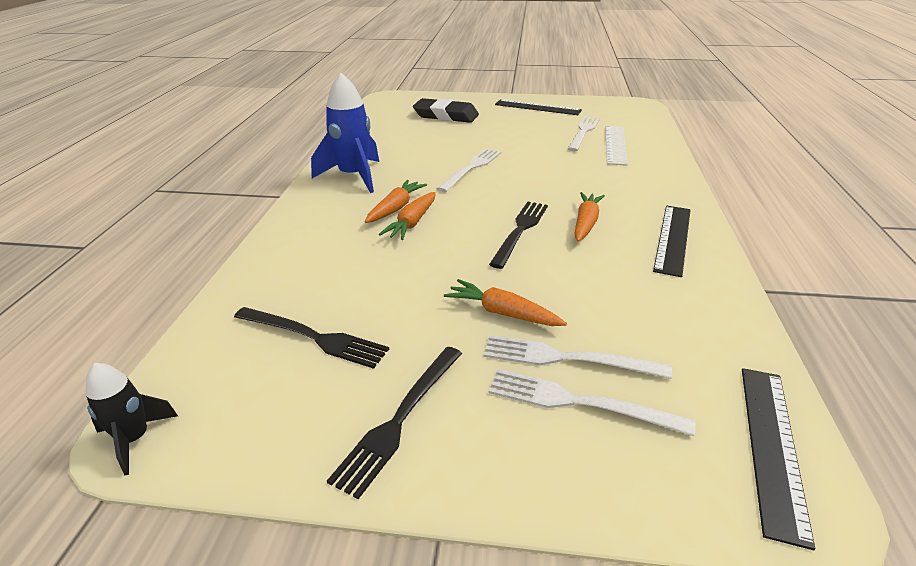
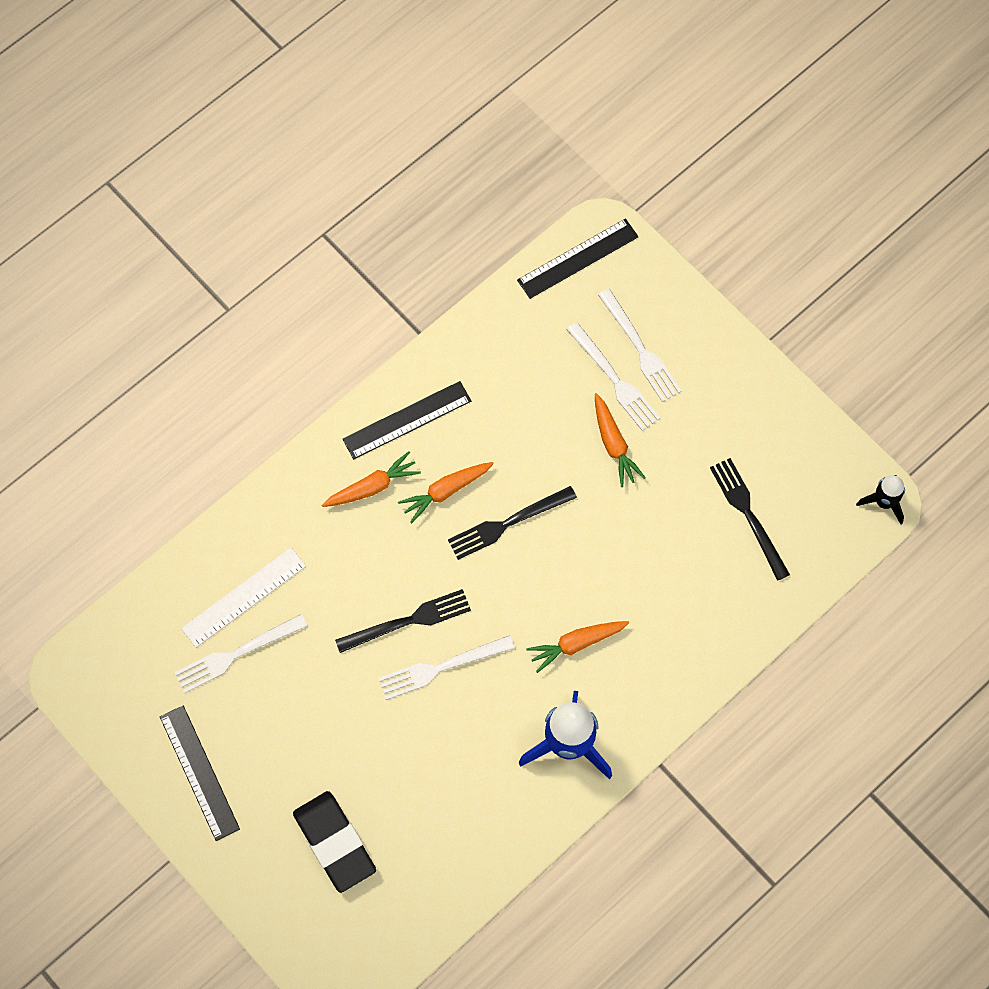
camera: 140 degrees left, 35 degrees up
black fork [327,347,462,499] -> black fork moved to [335,589,471,653]
orange carrot [379,192,436,240] -> orange carrot moved to [322,451,421,507]

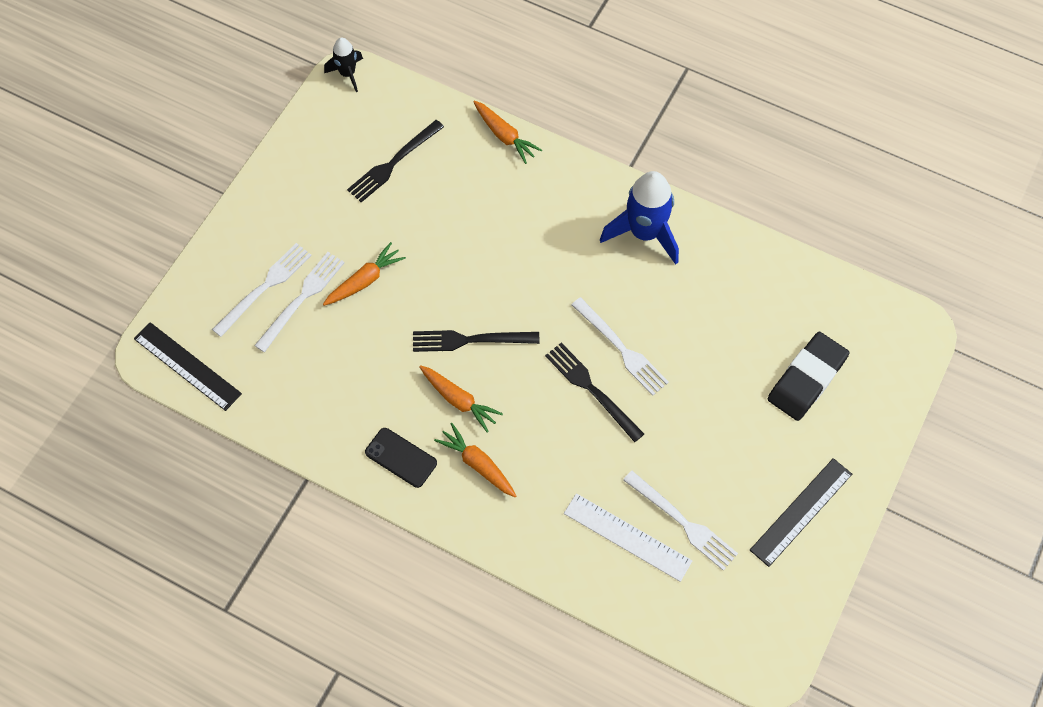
camera: 110 degrees left, 5 degrees down
black ruler [343,381,471,459] -> black phone [365,428,437,488]
black fork [448,486,577,560] -> black fork turned 135 degrees clockwise [413,330,539,352]
orange carrot [526,621,629,673] -> orange carrot moved to [473,101,542,164]

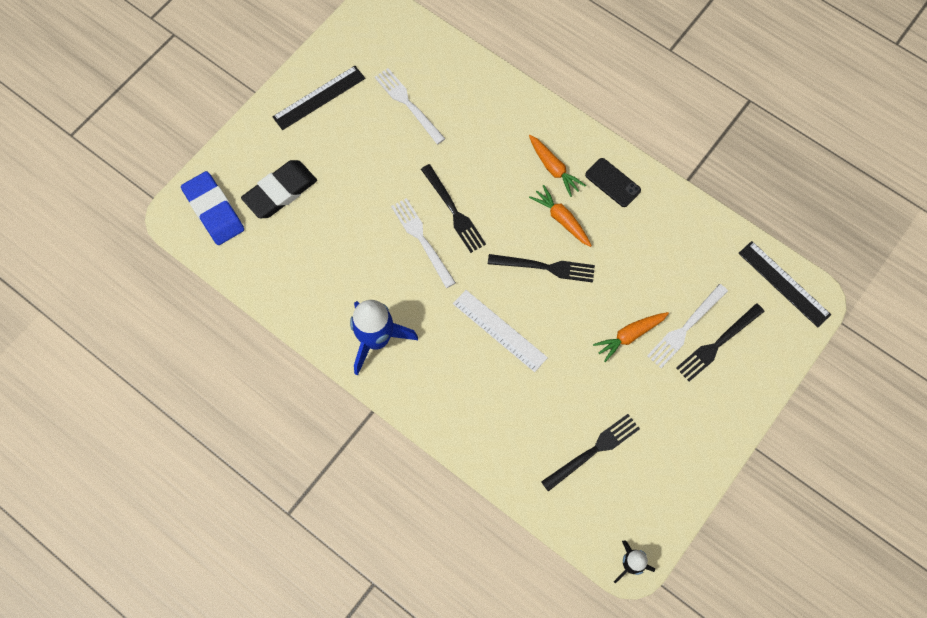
camera: 170 degrees left, 5 degrees up
white fork [212,243,312,337] -> black fork [676,303,765,382]
orange carrot [473,101,542,164] -> none
white ruler [564,493,692,582] -> white ruler moved to [453,290,548,372]
none -> blue eraser [181,171,244,245]

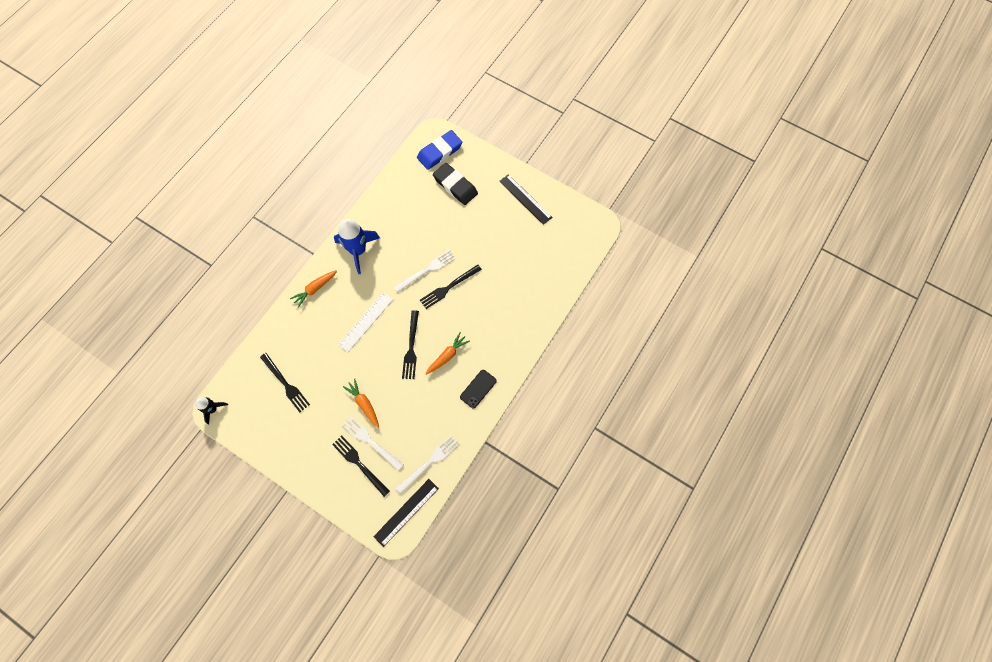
camera: 85 degrees right, 0 degrees up
white fork [375,68,445,144] -> white fork moved to [395,435,460,494]
orange carrot [529,135,586,197] -> orange carrot moved to [290,270,337,308]

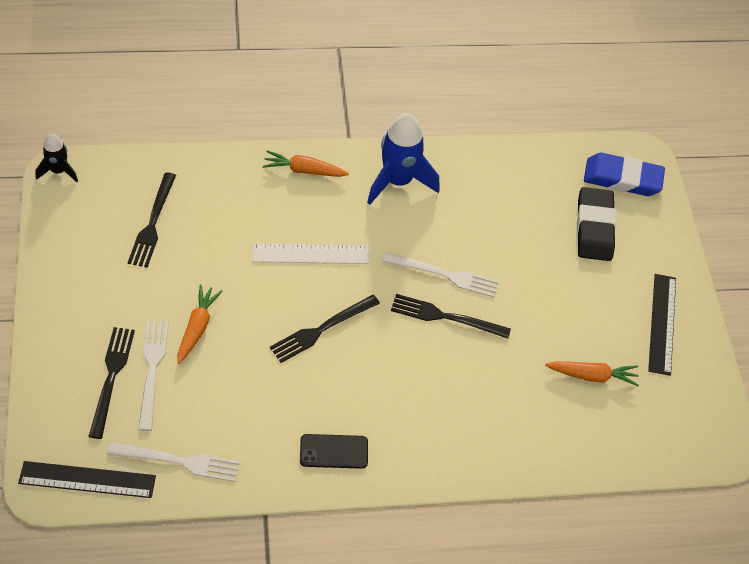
camera: 45 degrees right, 15 degrees down
orange carrot [426,332,470,375] -> orange carrot moved to [545,361,639,387]

